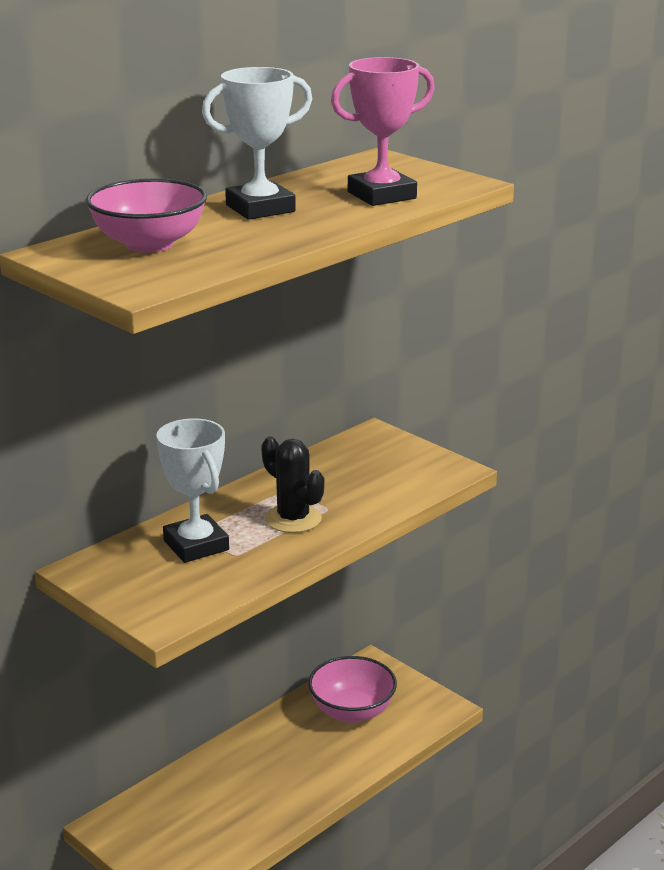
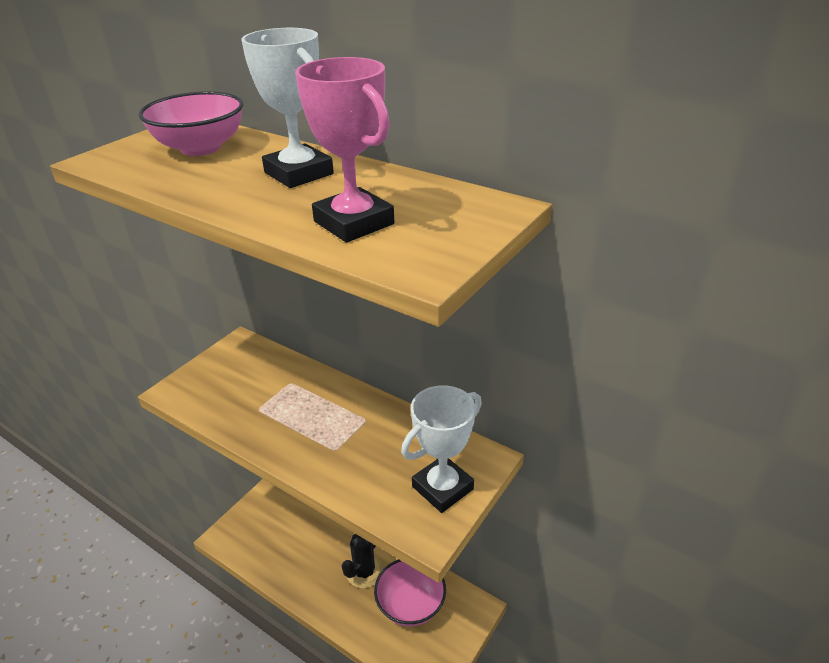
camera: 80 degrees right, 10 degrees up
white trophy [156,418,229,563] -> white trophy moved to [401,385,482,513]
black cactus [261,436,325,533] -> black cactus moved to [342,534,383,588]

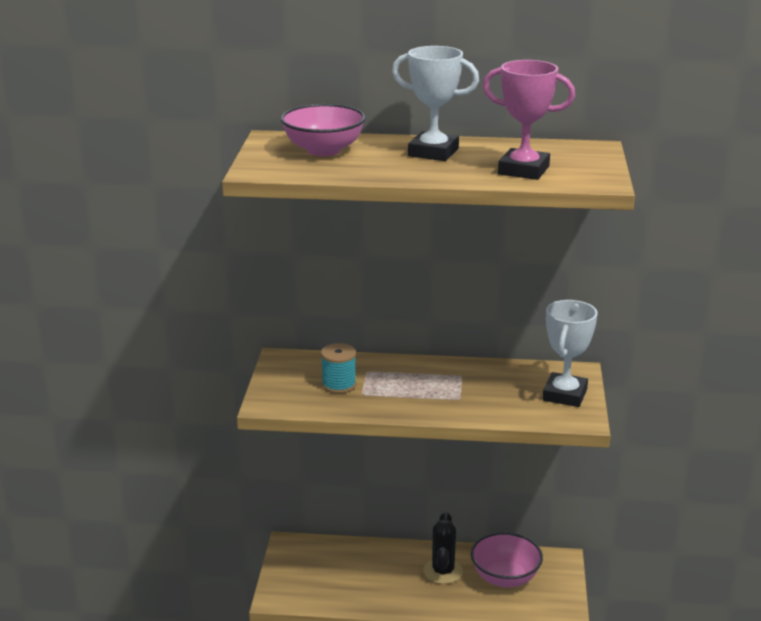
camera: 30 degrees left, 10 degrees down
none -> turquoise spool [321,343,356,394]

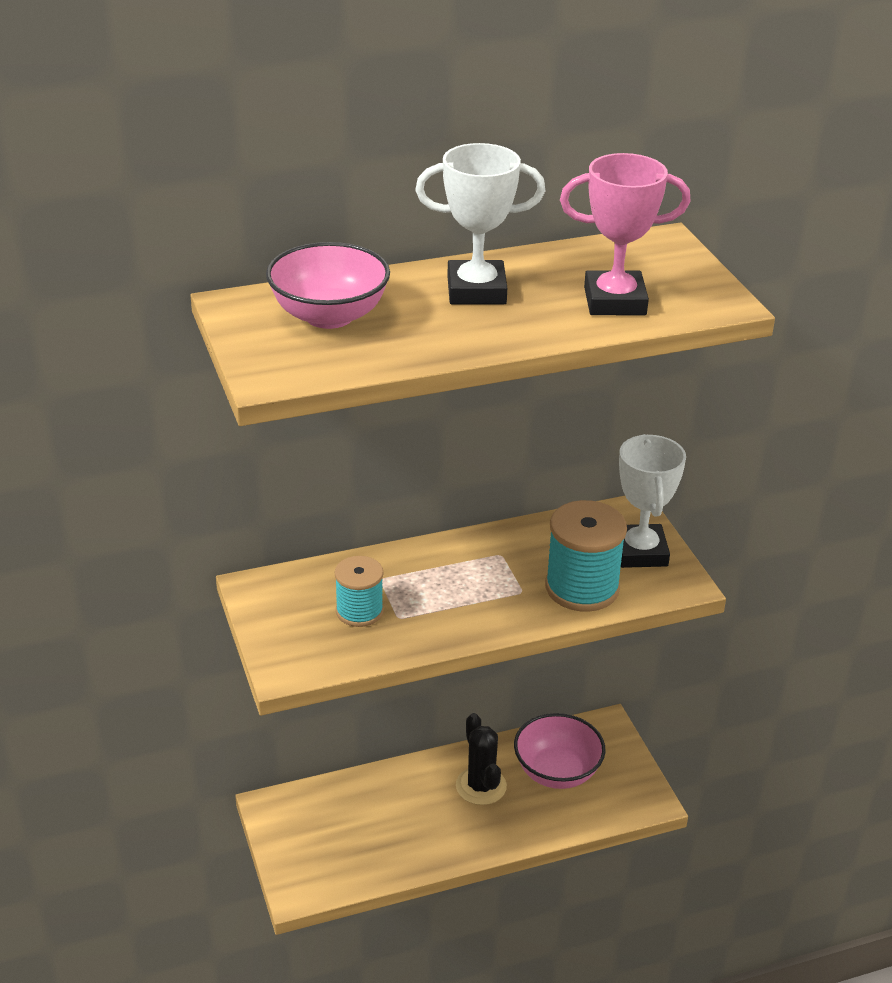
camera: 25 degrees left, 10 degrees up
none -> turquoise spool [545,500,627,612]

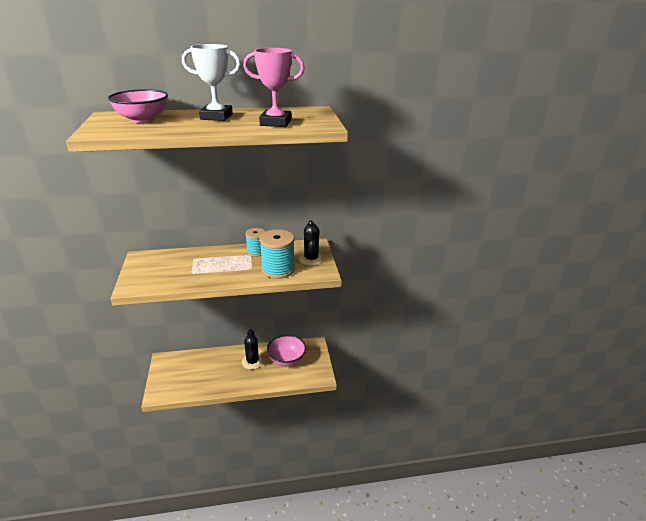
camera: 10 degrees right, 5 degrees down
turquoise spool [335,556,384,627] -> turquoise spool moved to [245,228,265,257]
white trophy [619,434,686,568] -> black cactus [299,221,324,266]

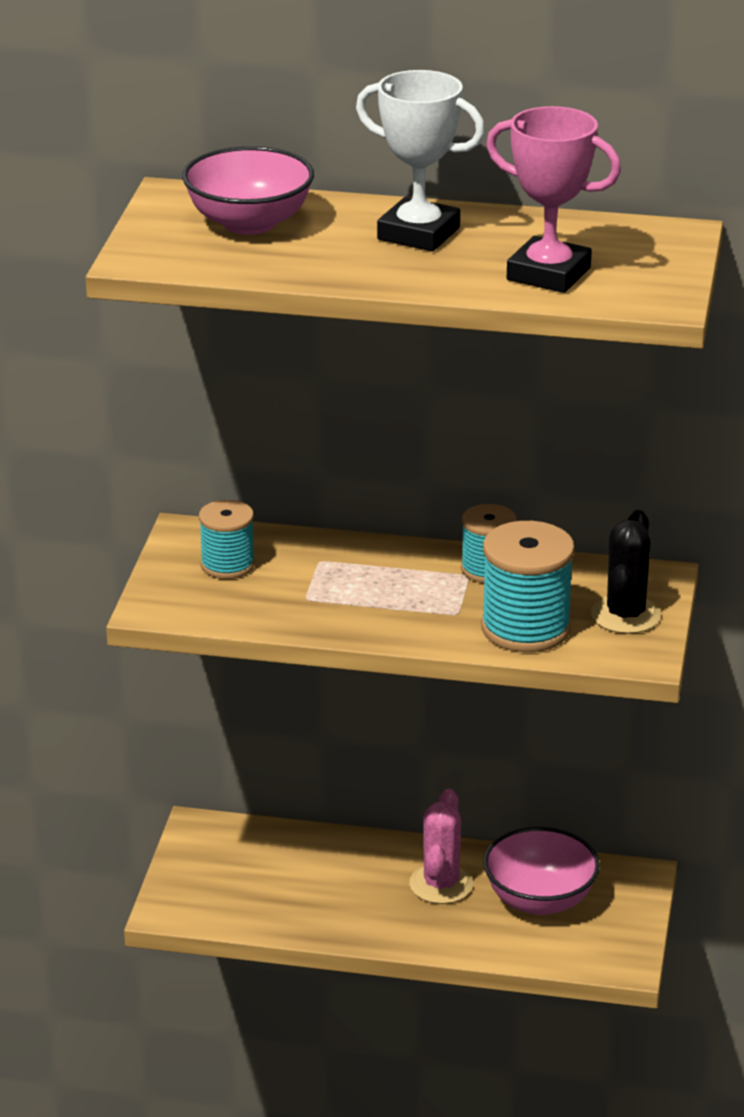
camera: 20 degrees right, 0 degrees up
black cactus [242,330,264,370] -> pink cactus [409,789,473,904]
none -> turquoise spool [199,500,255,579]

